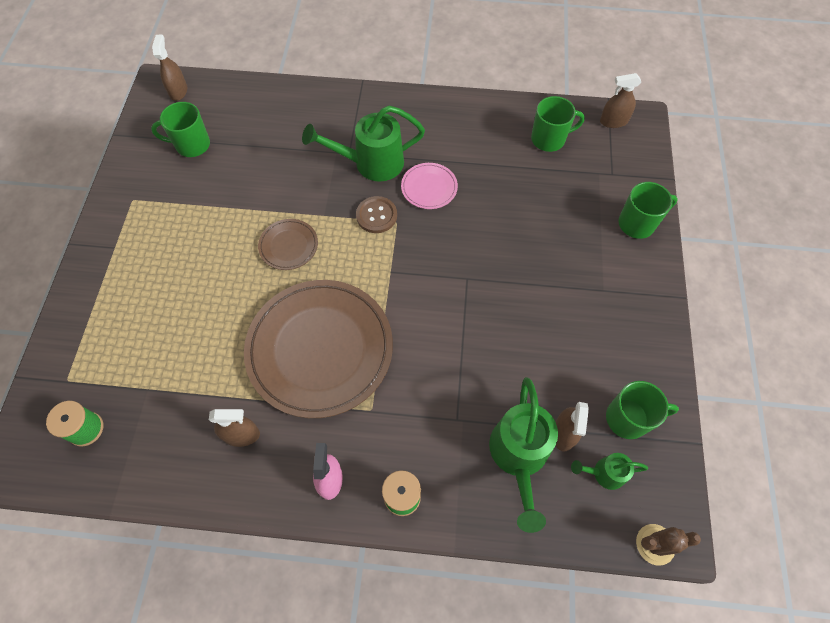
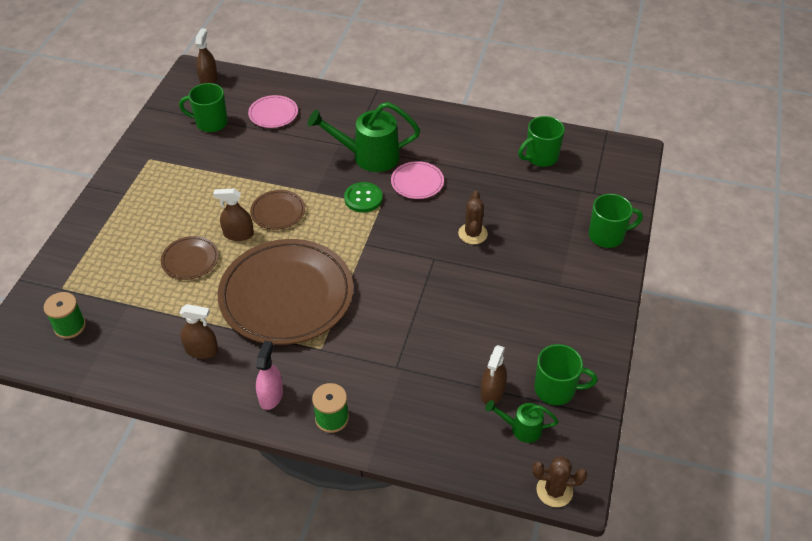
camera: 10 degrees right, 15 degrees down
brown button [356,196,397,233] -> green button [344,182,383,212]
green watering can [489,377,558,533] -> none
green mug [531,96,585,152] -> green mug turned 150 degrees clockwise [518,116,565,167]
brown spray bottle [600,73,641,128] -> brown spray bottle moved to [213,189,254,241]
none -> brown plate [161,236,219,280]
none -> pink plate [248,95,298,128]
none -> brown cactus [458,191,488,244]

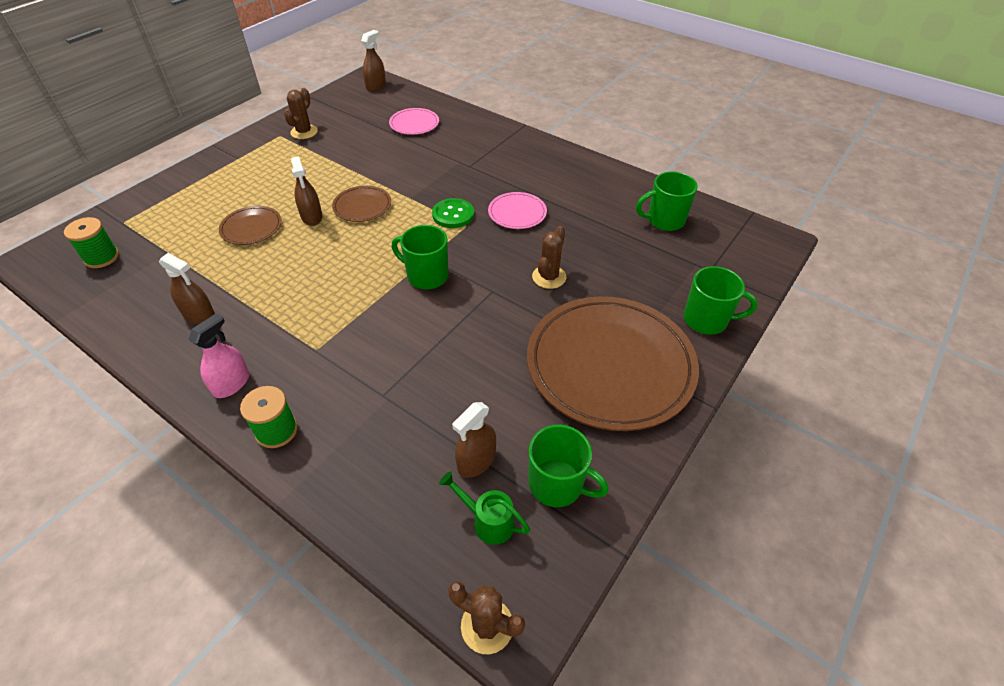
camera: 20 degrees right, 0 degrees up
green mug [179,83,228,132] -> green mug moved to [392,225,449,290]
brown spray bottle [213,189,254,241] -> brown spray bottle turned 135 degrees counterclockwise [291,156,323,226]
brown plate [218,239,353,345] -> brown plate moved to [527,296,699,431]
green watering can [308,102,420,172] -> none
none -> brown cactus [284,88,318,139]

